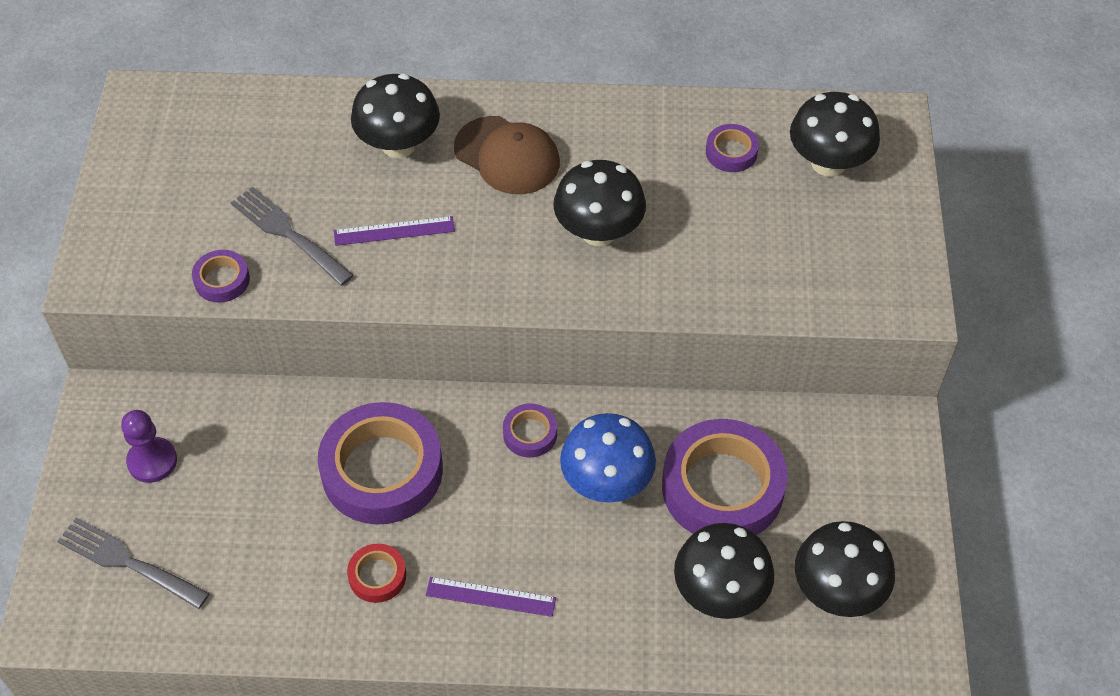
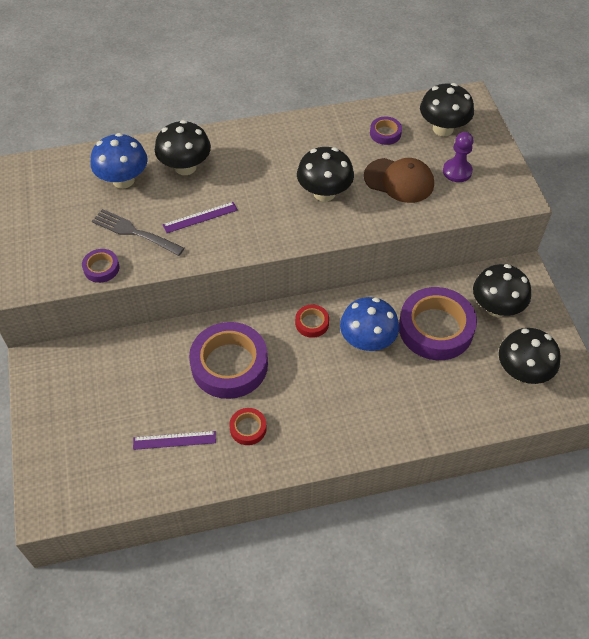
camera: 15 degrees left, 0 degrees up
grey fork [57,517,210,609] -> none
purple pawn [121,410,177,483] -> purple pawn moved to [443,132,474,182]
purple ruler [426,577,556,617] -> purple ruler moved to [133,431,216,450]
brown cap [454,116,560,194] -> brown cap moved to [364,158,434,203]
purple tape [503,403,557,458] -> red tape [295,304,329,338]
black mushroom [674,523,774,619] -> black mushroom moved to [473,264,531,317]
none -> blue mushroom [90,133,148,189]

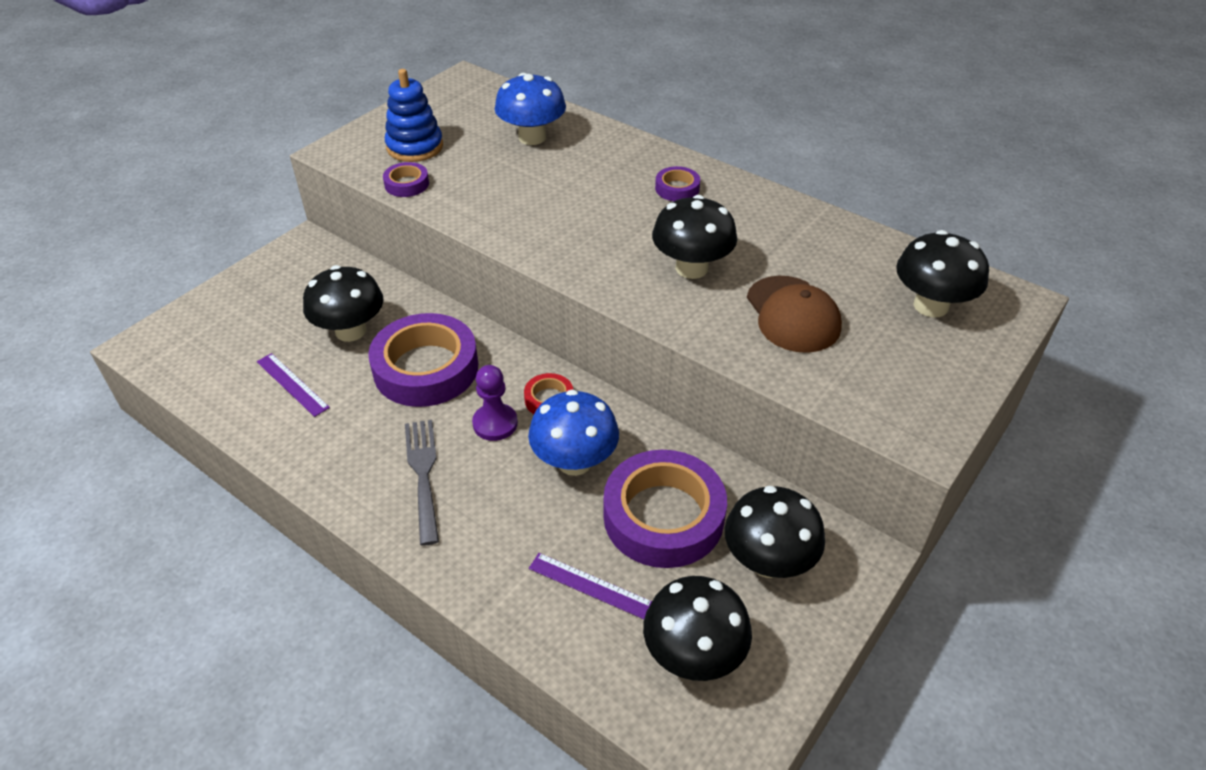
camera: 50 degrees right, 10 degrees down
grey fork [92,209,185,256] -> grey fork moved to [405,420,439,546]
black mushroom [155,120,211,175] -> black mushroom moved to [303,265,383,342]
purple ruler [163,202,238,233] -> purple ruler moved to [529,553,652,619]
red tape [229,408,267,445] -> none
purple tape [370,117,402,145] -> purple tape moved to [655,166,700,201]
purple pawn [443,132,474,182] -> purple pawn moved to [472,365,518,441]
none -> blue stacking toy [385,69,443,162]

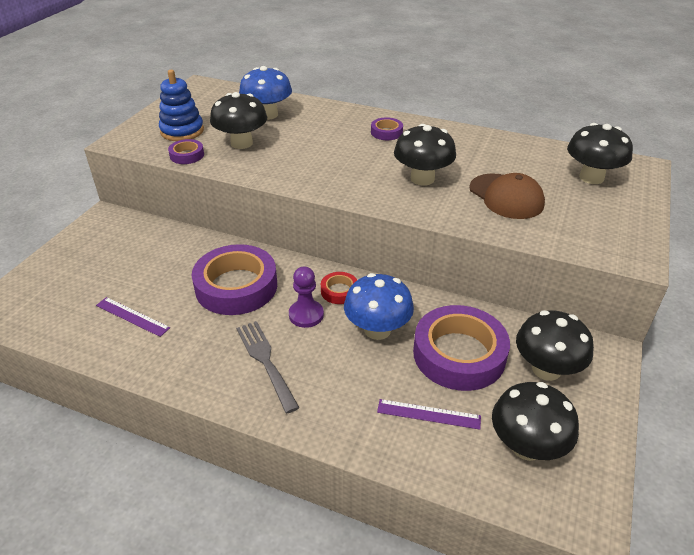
camera: 15 degrees left, 5 degrees down
black mushroom [303,265,383,342] -> black mushroom moved to [210,92,267,149]

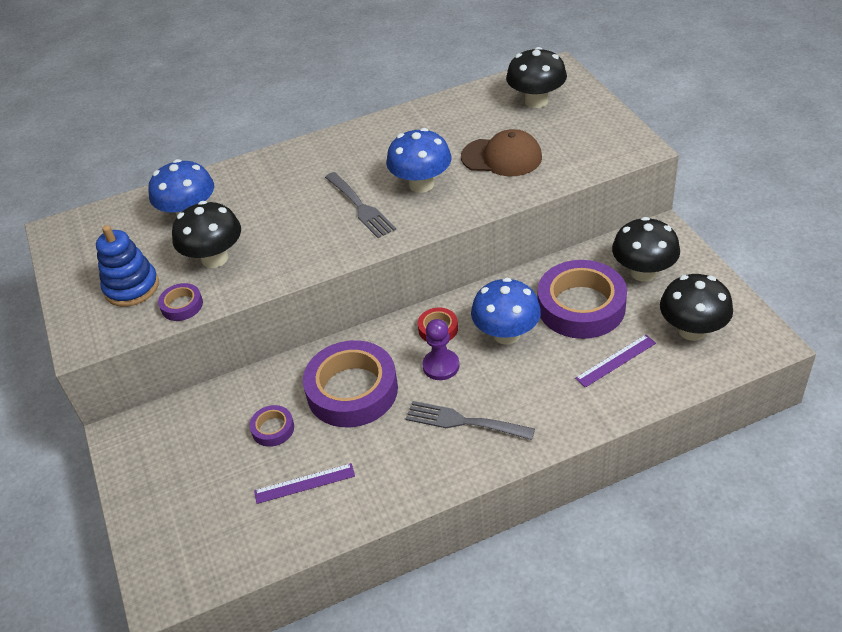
camera: 40 degrees left, 5 degrees up
purple tape [371,117,403,140] -> purple tape moved to [249,405,294,447]
black mushroom [394,124,456,186] -> blue mushroom [386,128,452,193]
none -> grey fork [325,172,396,238]

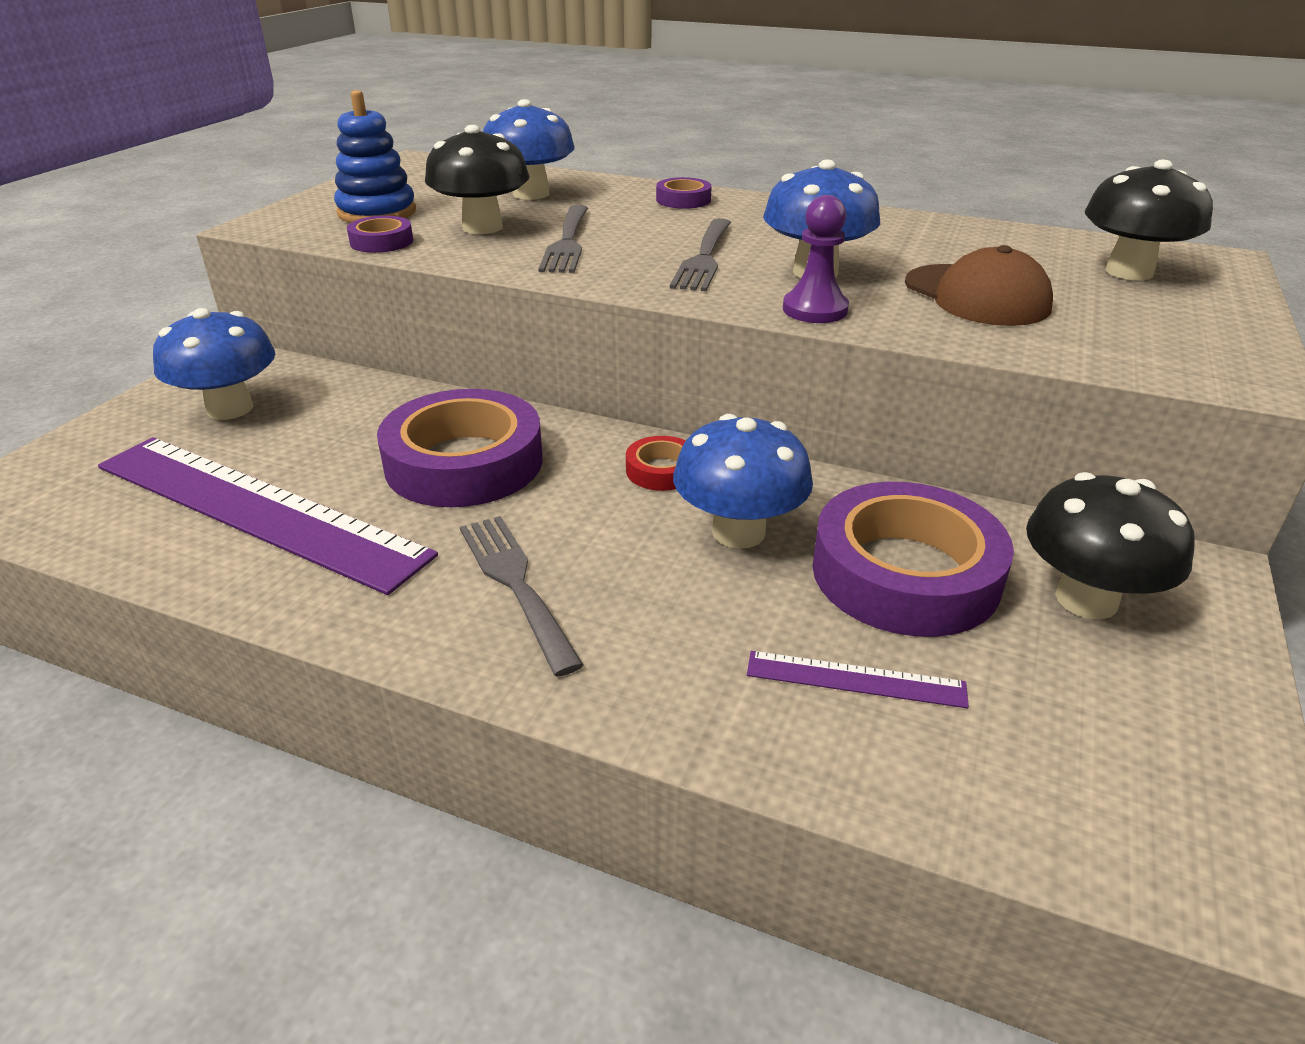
camera: 40 degrees right, 10 degrees down
purple tape [249,405,294,447] -> purple tape moved to [656,177,712,209]
purple ruler [254,463,355,504] -> purple ruler [98,437,438,595], size x2.42
purple pawn [422,319,459,380] -> purple pawn moved to [783,195,849,323]
black mushroom [660,274,733,341] -> none
none -> blue mushroom [153,308,275,420]
none -> grey fork [538,205,588,273]

